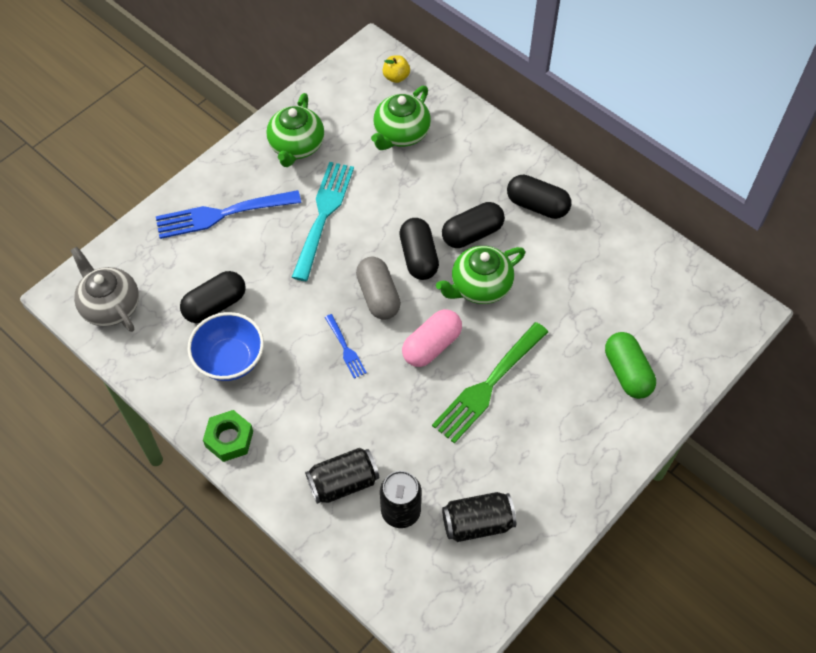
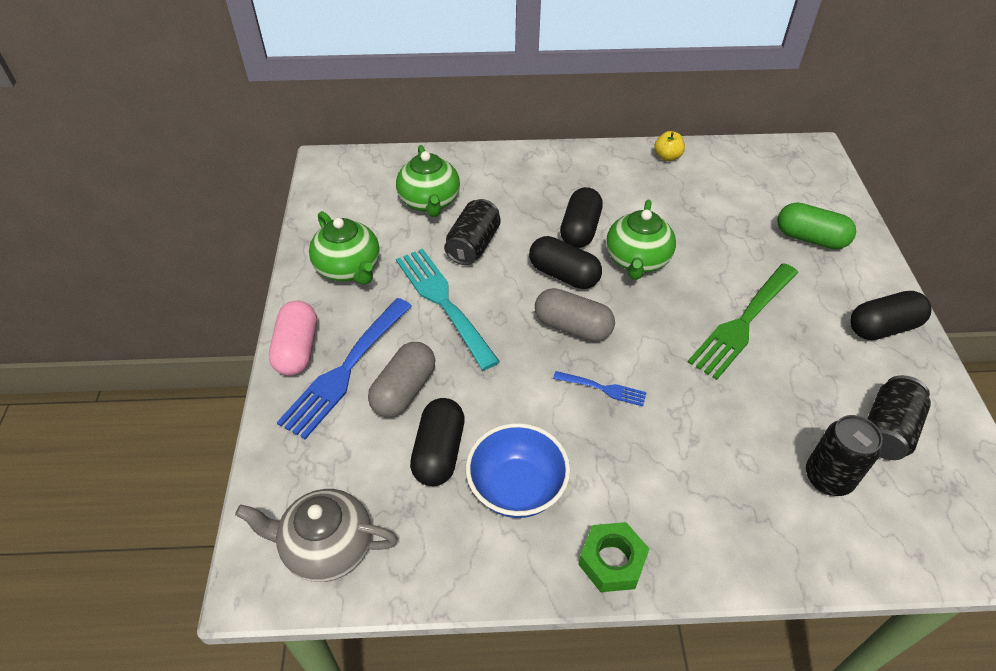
camera: 45 degrees left, 10 degrees down
black can [305,448,379,504] -> black can moved to [444,199,501,265]
yellow apple [383,55,410,83] -> yellow apple moved to [654,131,685,161]
pink capsule [402,309,462,367] -> pink capsule moved to [269,301,317,376]
green fork [432,322,548,443] -> green fork turned 45 degrees clockwise [688,263,798,380]
black capsule [507,175,571,219] -> black capsule moved to [850,291,931,340]
none -> grey capsule [368,342,435,418]

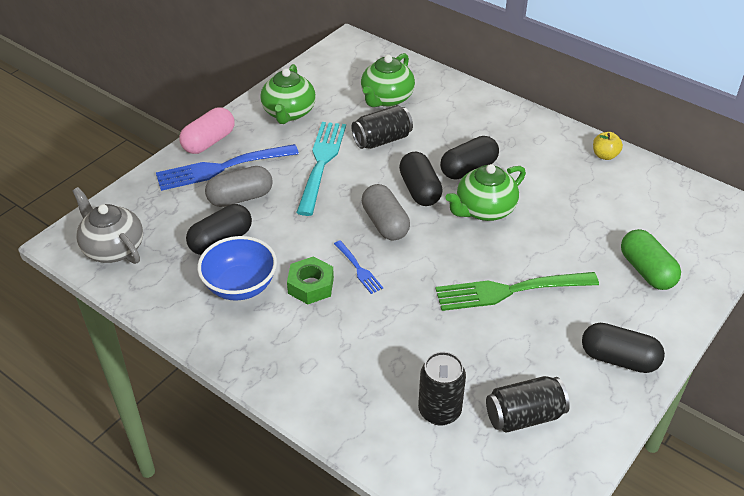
camera: 40 degrees right, 5 degrees down
green nut [578,522,649,592] -> green nut moved to [287,256,334,304]

